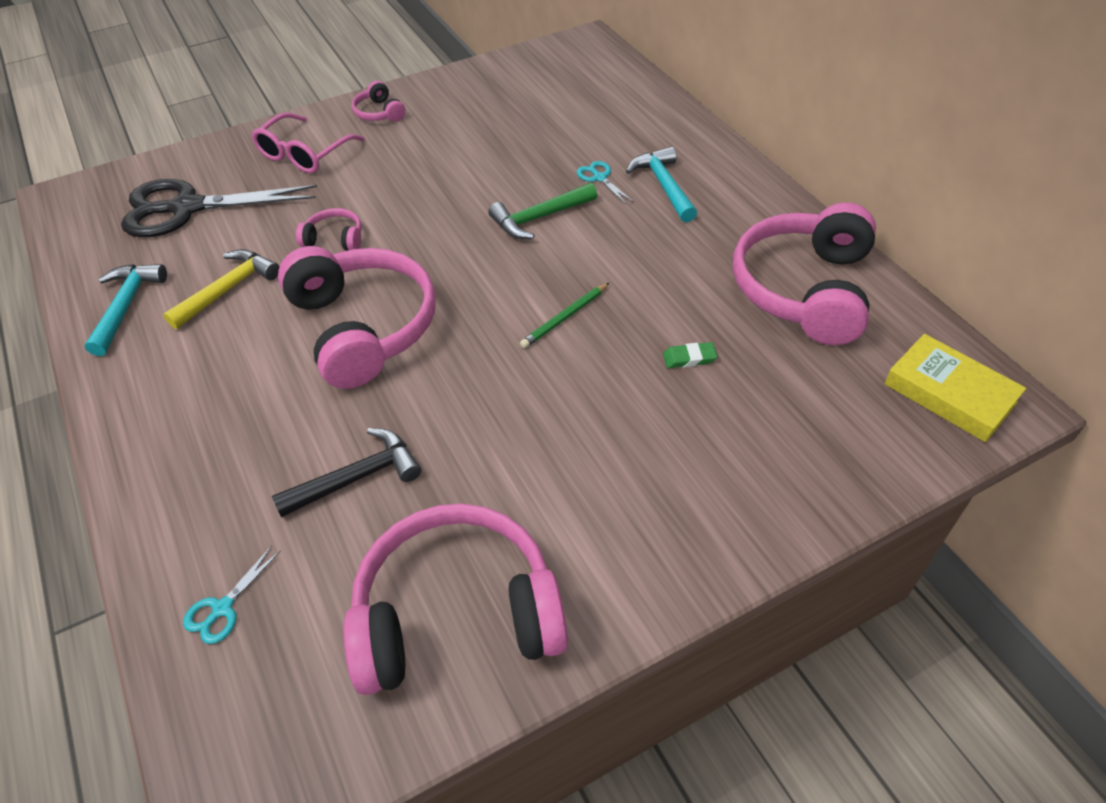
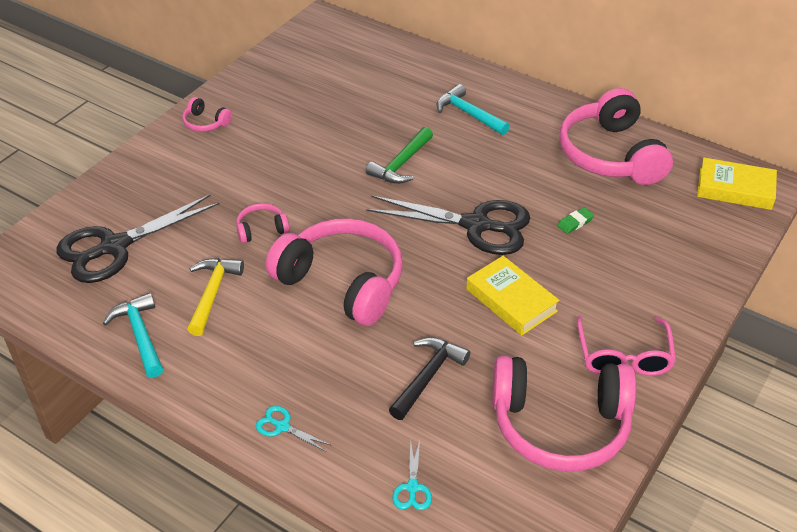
camera: 30 degrees left, 5 degrees down
pink glasses [251,113,365,173] -> pink glasses moved to [577,316,676,376]
pink headphones [343,504,568,695] -> pink headphones turned 135 degrees counterclockwise [492,356,636,471]
green pencil [520,283,609,348] -> black scissors [366,195,530,255]
turquoise scissors [577,161,633,204] -> turquoise scissors moved to [256,406,332,452]
none -> yellow book [466,256,560,336]

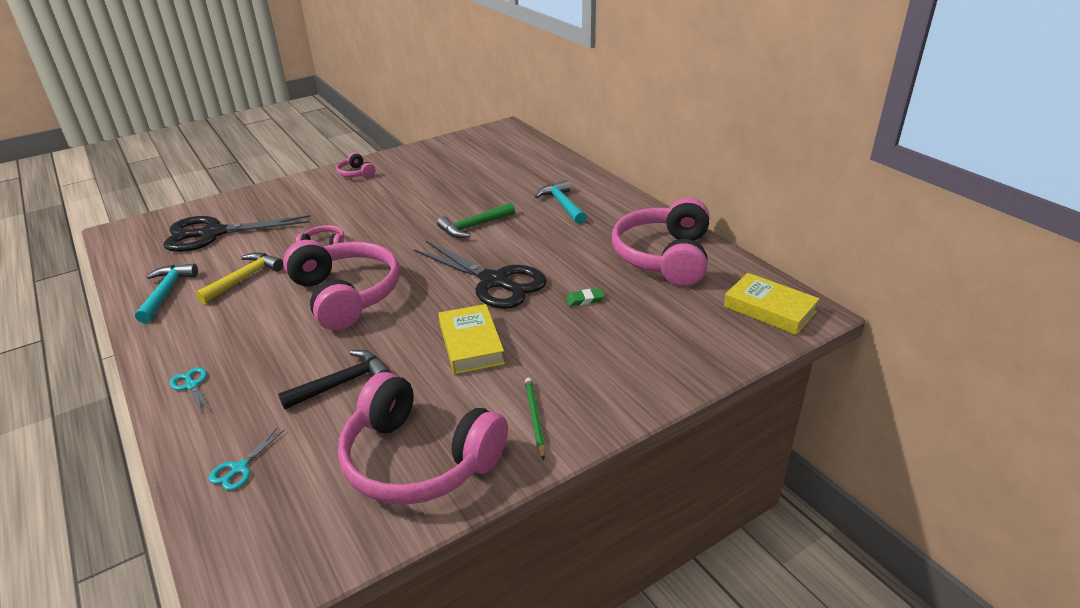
camera: 25 degrees right, 10 degrees down
pink glasses [577,316,676,376] -> green pencil [525,378,545,460]

